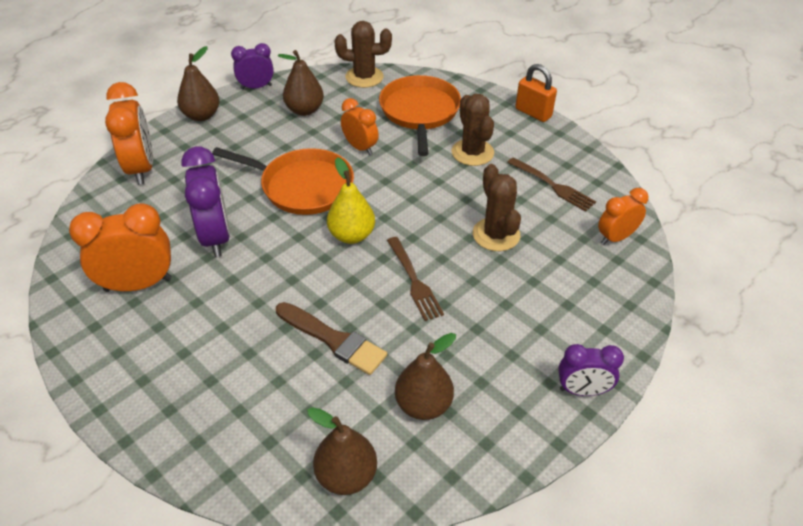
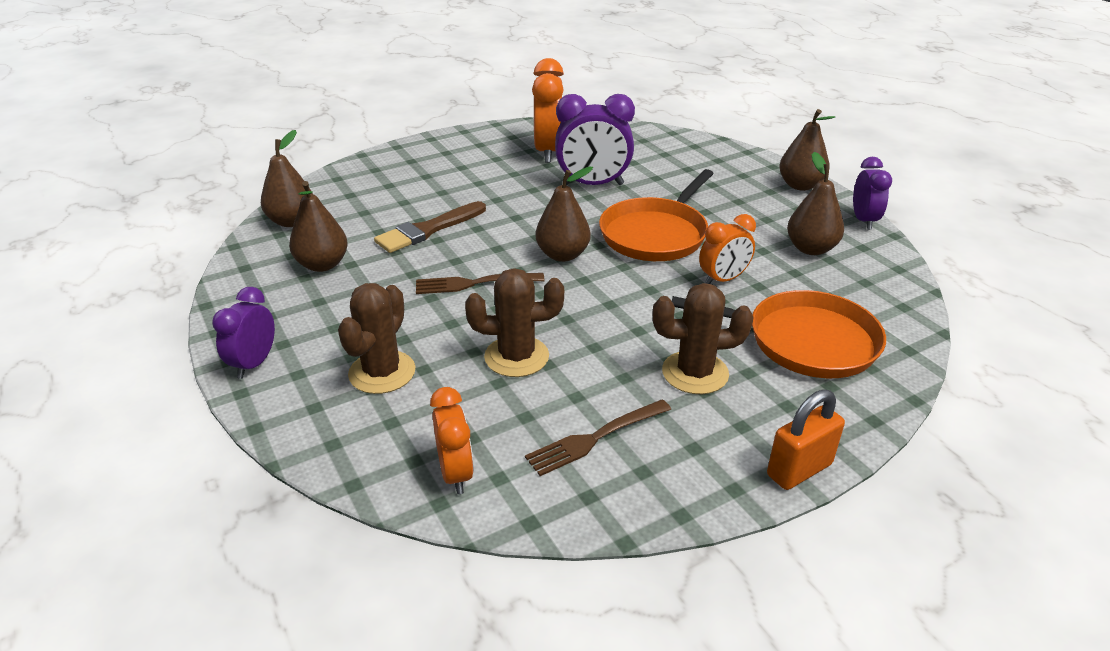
camera: 105 degrees right, 10 degrees down
orange clock [105,82,153,185] -> none
yellow pear [327,157,375,244] -> brown pear [535,166,593,262]
brown cactus [334,21,392,88] -> brown cactus moved to [338,283,416,394]

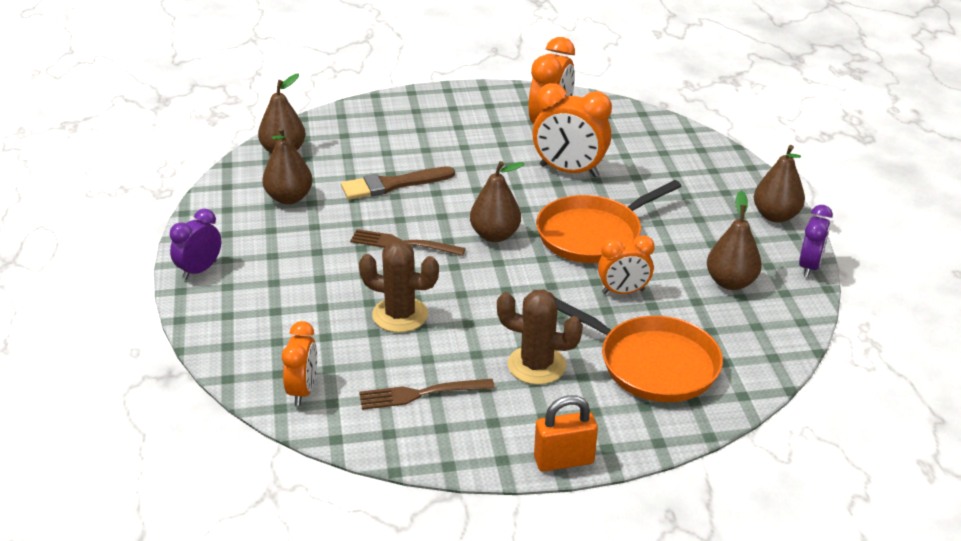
camera: 20 degrees right, 0 degrees up
brown cactus [338,283,416,394] -> none
purple clock [555,94,635,185] -> orange clock [532,83,612,177]

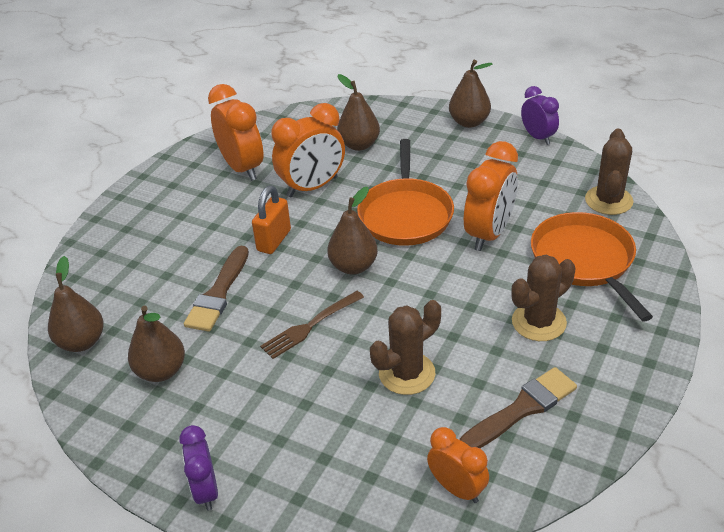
camera: 50 degrees left, 5 degrees up
brown fork [359,379,495,410] -> brown brush [459,367,577,448]
orange padlock [534,395,598,472] -> orange padlock moved to [252,186,291,254]
orange pan [555,298,723,402] -> orange pan turned 90 degrees counterclockwise [531,212,653,322]
orange clock [598,236,655,294] -> orange clock [464,141,518,251], size x1.62
brown pear [707,190,762,290] -> brown pear moved to [337,74,380,151]
none -> brown cactus [585,129,634,215]

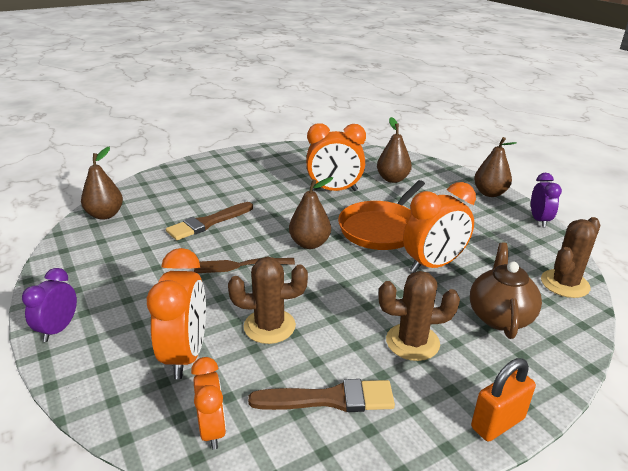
camera: 30 degrees right, 10 degrees down
brown pear [128,305,185,382] -> none
orange clock [208,84,263,181] -> orange clock moved to [147,248,206,379]
orange padlock [252,186,291,254] -> orange padlock moved to [471,358,536,442]
orange pan [531,212,653,322] -> brown teapot [470,242,542,339]

